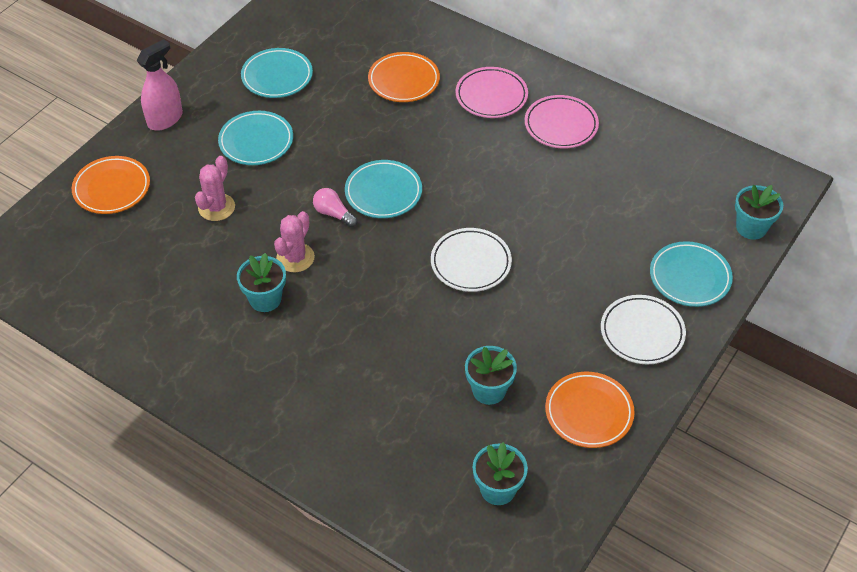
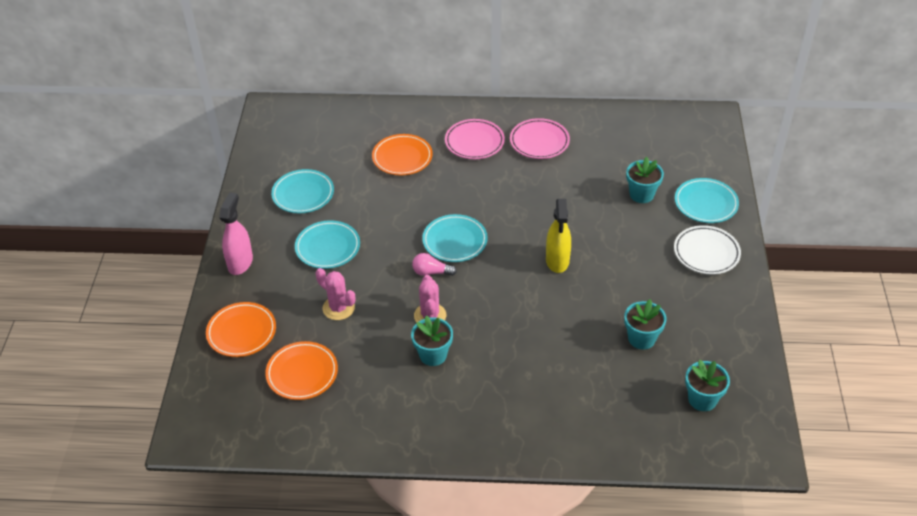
camera: 30 degrees left, 5 degrees down
pink cactus [195,156,235,221] -> pink cactus turned 45 degrees counterclockwise [316,268,355,320]
white plate [431,228,512,292] -> yellow spray bottle [546,199,571,273]
orange plate [545,372,635,448] -> orange plate moved to [265,341,338,400]
turquoise flower pot [735,185,783,240] -> turquoise flower pot moved to [626,157,664,203]

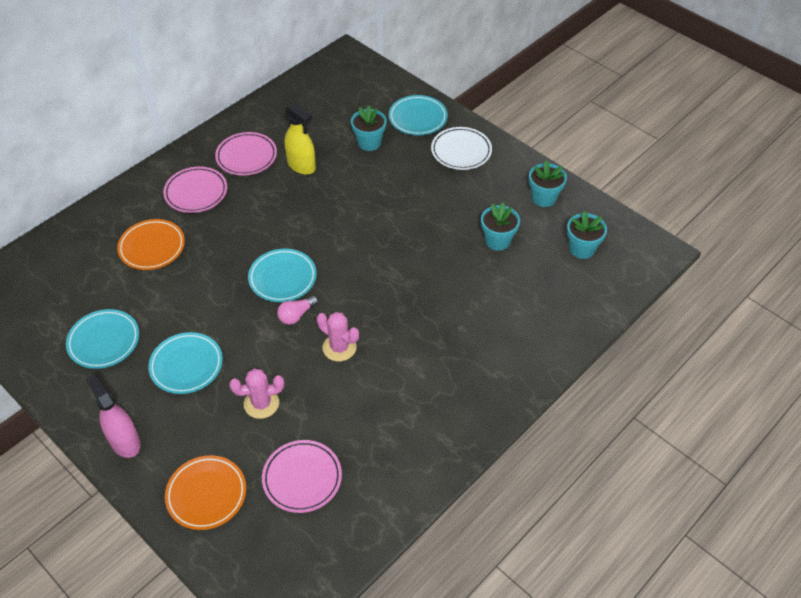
camera: 50 degrees left, 5 degrees up
orange plate [265,341,338,400] -> pink plate [262,440,342,513]
turquoise flower pot [411,316,453,366] -> turquoise flower pot moved to [529,160,567,207]
yellow spray bottle [546,199,571,273] -> yellow spray bottle moved to [285,103,316,175]

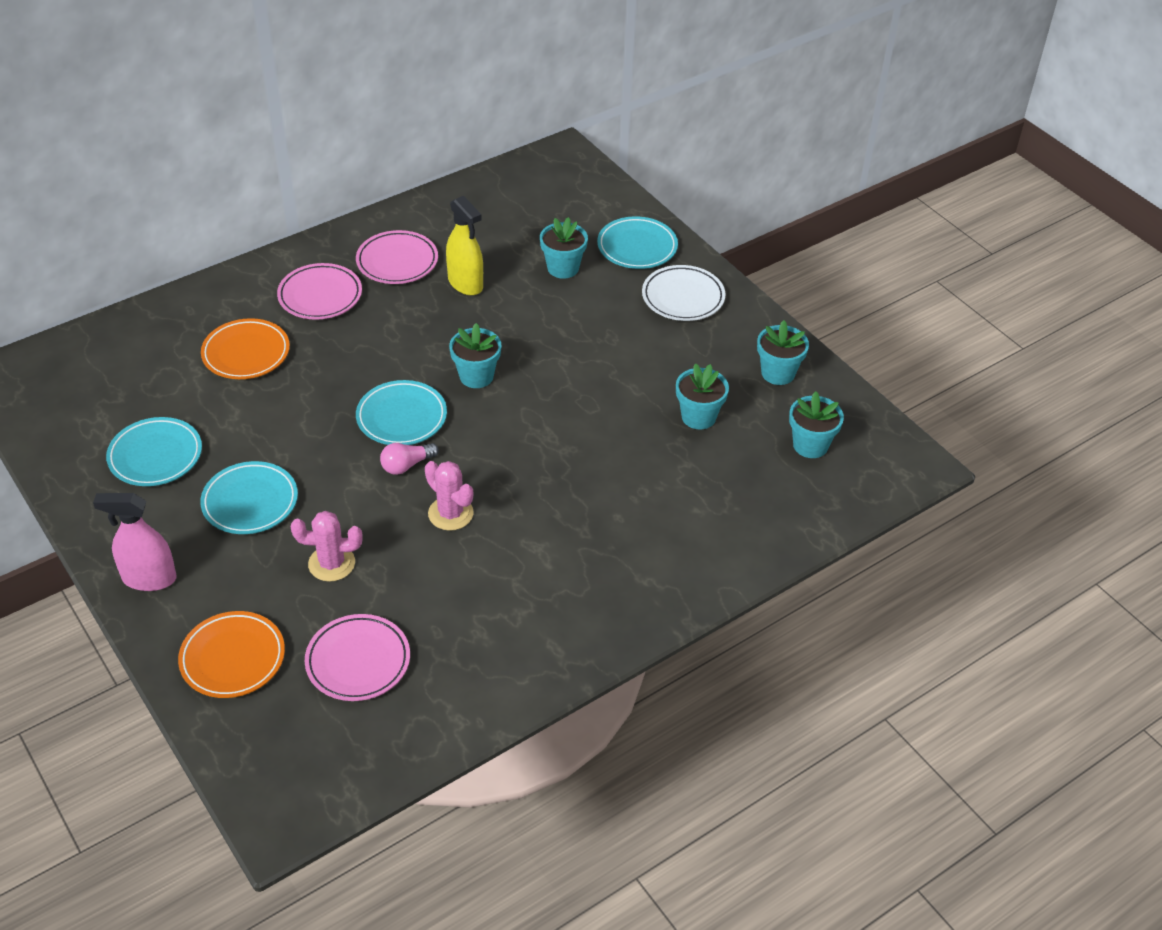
camera: 10 degrees right, 5 degrees down
pink spray bottle [86,375,141,458] -> pink spray bottle turned 60 degrees counterclockwise [93,493,177,591]
none -> turquoise flower pot [449,323,502,388]

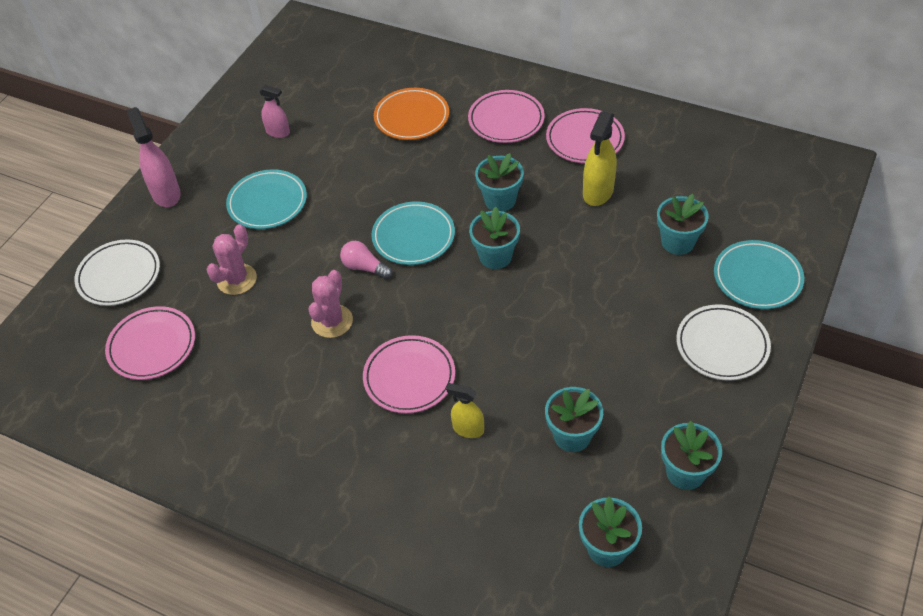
camera: 65 degrees right, 5 degrees up
turquoise plate [106,417,202,486] -> pink spray bottle [259,85,290,138]
orange plate [178,611,285,698] -> white plate [74,239,160,306]
pink cactus [291,511,363,582] -> pink cactus turned 60 degrees clockwise [206,224,257,295]
none -> pink plate [363,335,455,414]
none -> yellow spray bottle [446,383,484,438]
none -> turquoise flower pot [475,153,524,212]

